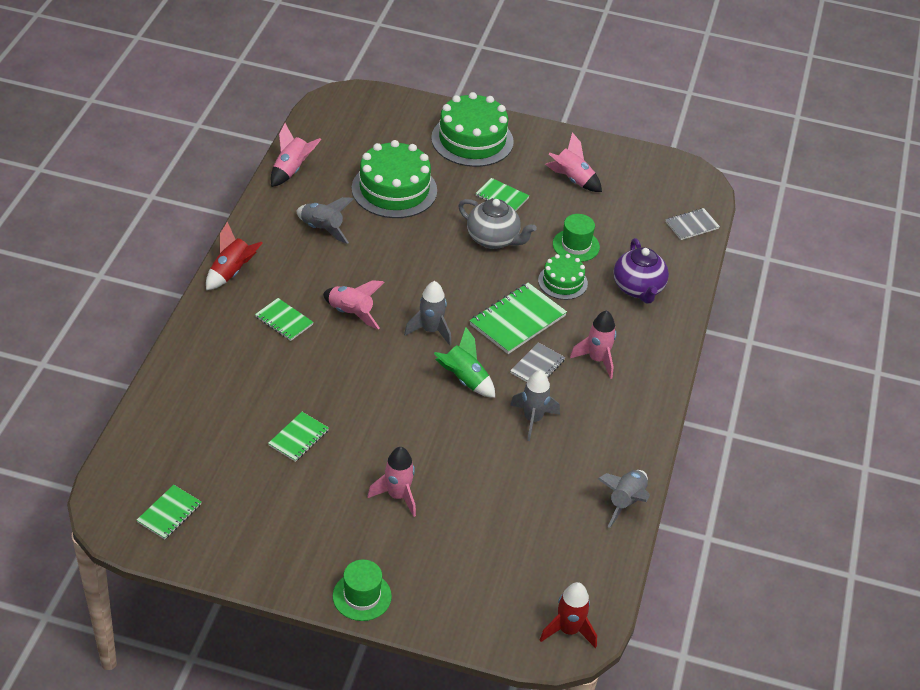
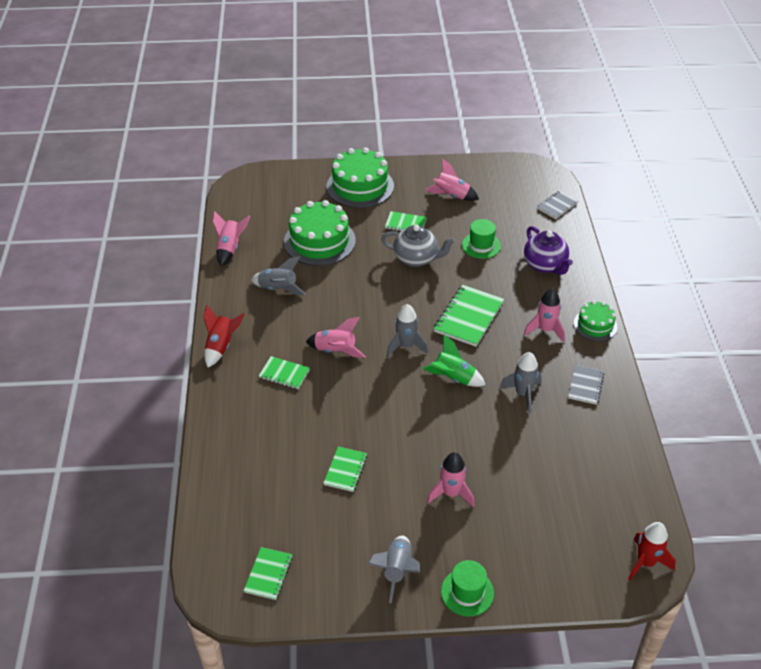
camera: 15 degrees left, 0 degrees up
grey notebook [510,342,565,382] -> grey notebook moved to [568,365,604,405]
green cake [538,254,588,300] -> green cake moved to [574,301,617,341]
grey rocket [598,470,650,528] -> grey rocket moved to [368,536,420,603]

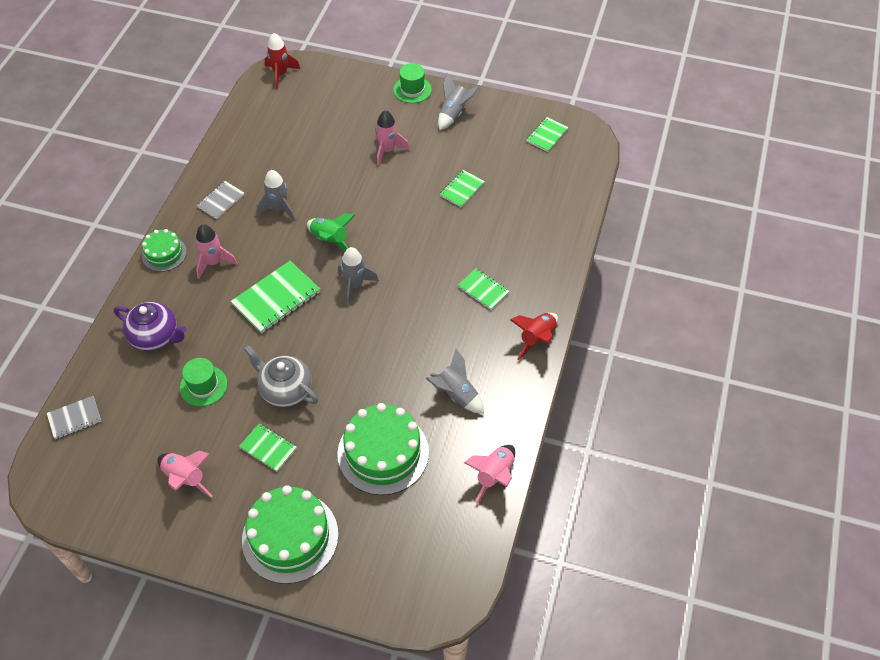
camera: 160 degrees left, 10 degrees up
pink rocket [306,317,366,358] -> none
purple teapot [524,226,573,275] -> purple teapot turned 120 degrees clockwise [114,302,186,351]

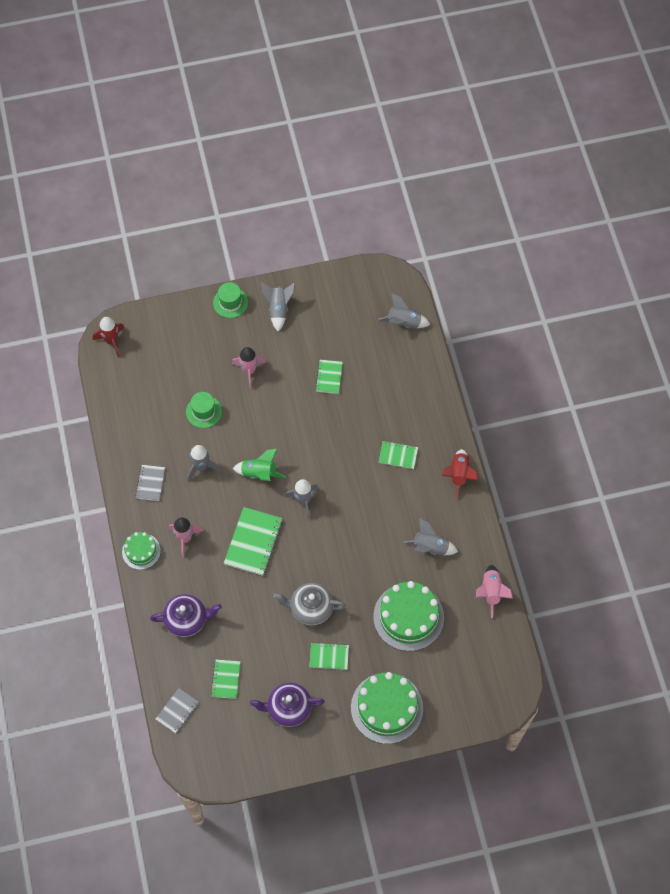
camera: 30 degrees left, 10 degrees up
pink rocket [158,451,213,497] -> purple teapot [250,682,325,727]
green hat [180,358,227,407] -> green hat moved to [186,392,222,428]
green notebook [526,117,568,152] -> green notebook moved to [211,659,240,699]
none -> grey rocket [378,293,430,328]

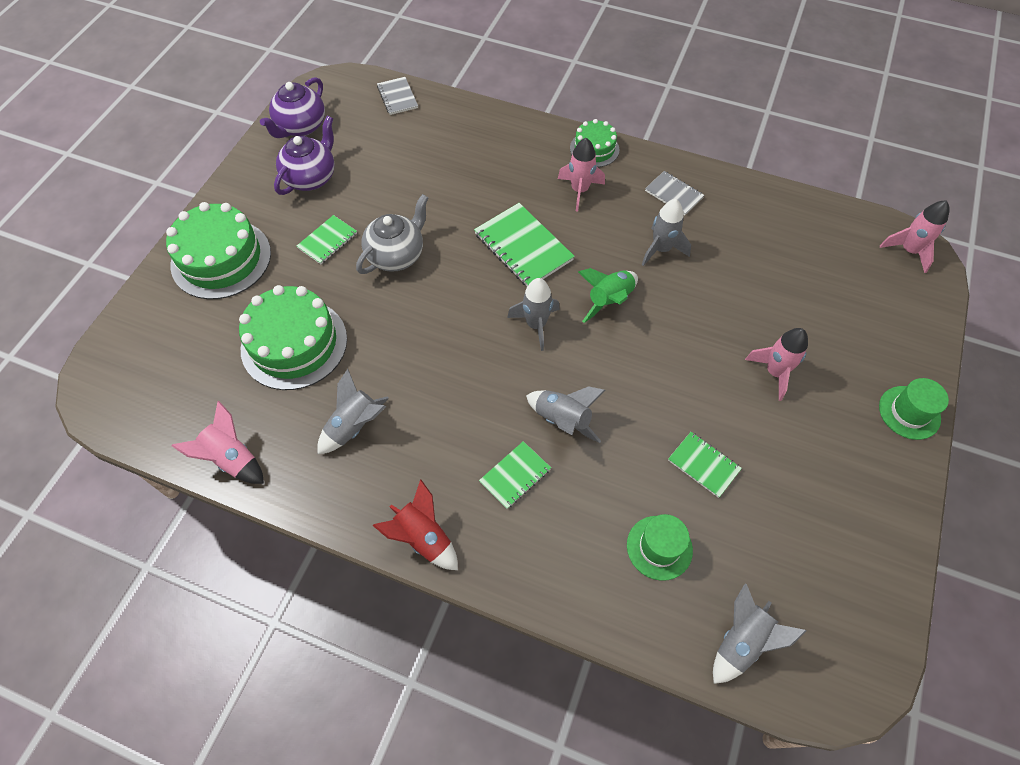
camera: 125 degrees right, 5 degrees down
red rocket [93,317,124,357] -> pink rocket [880,200,950,273]
purple teapot [150,594,222,637] -> purple teapot moved to [260,77,325,138]
green hat [186,392,222,428] -> green hat moved to [627,514,693,581]
green notebook [211,659,240,699] -> none
grey rocket [261,282,296,332] -> grey rocket moved to [526,386,606,443]

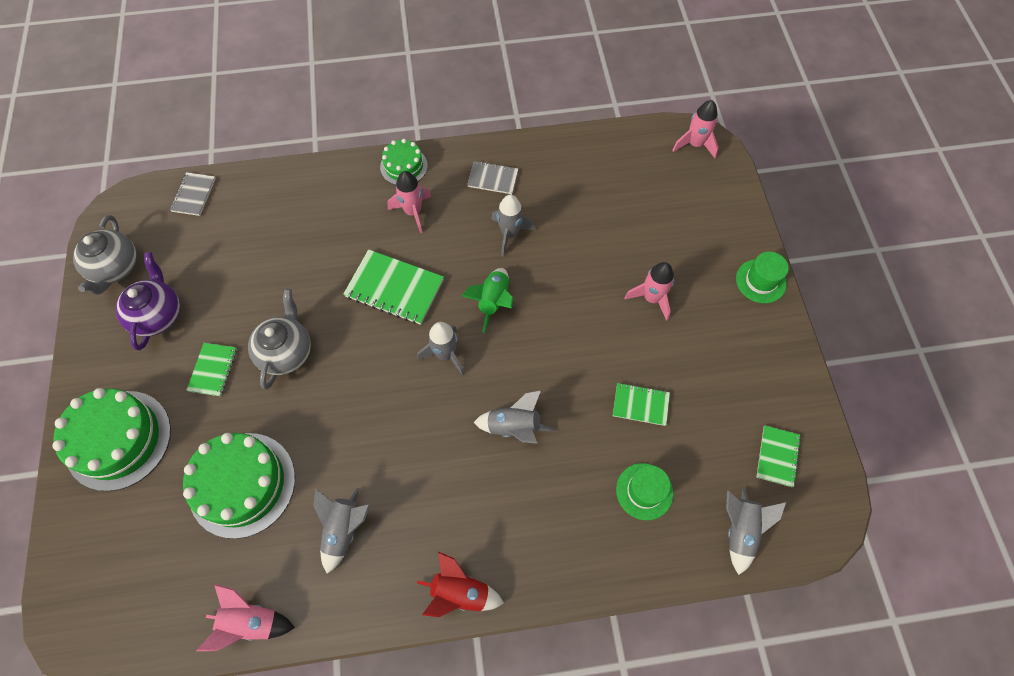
camera: 30 degrees left, 5 degrees up
purple teapot [260,77,325,138] -> grey teapot [73,215,137,295]
grey notebook [377,77,418,115] -> grey notebook turned 60 degrees clockwise [170,172,216,216]
green notebook [479,441,551,509] -> green notebook moved to [756,425,801,487]

